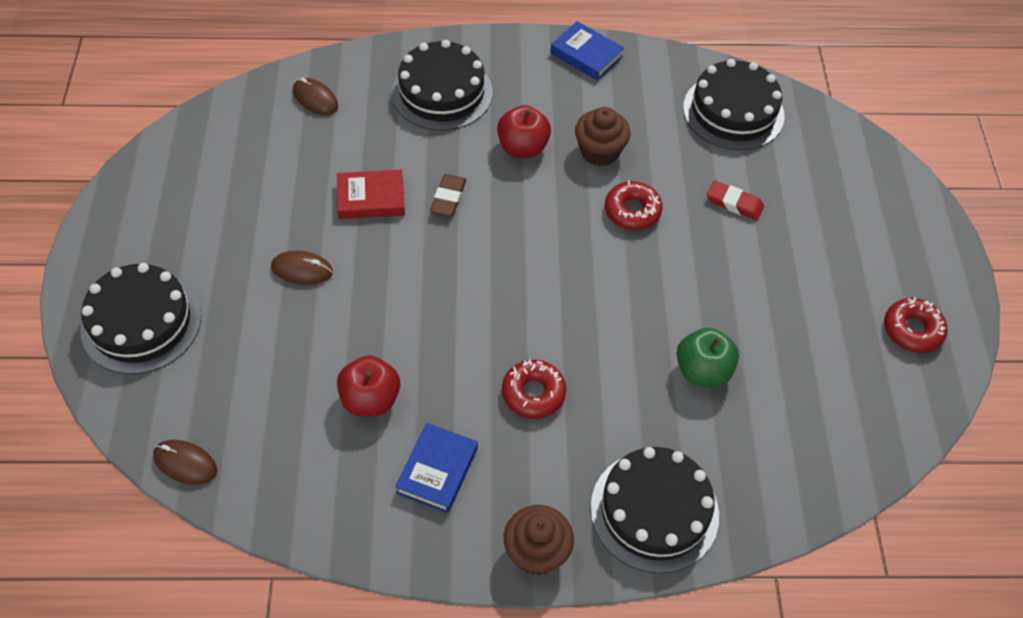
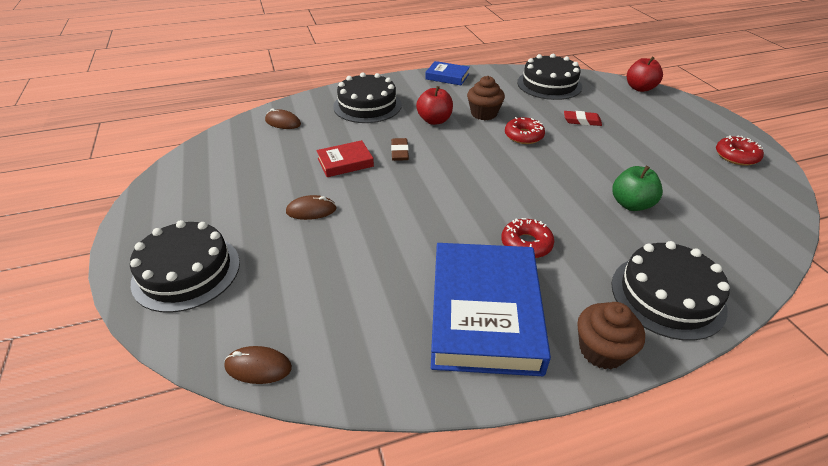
camera: 15 degrees left, 15 degrees down
red apple [337,355,400,417] -> red apple moved to [627,57,663,92]
blue book [395,423,478,513] -> blue book [431,243,551,376], size x2.06

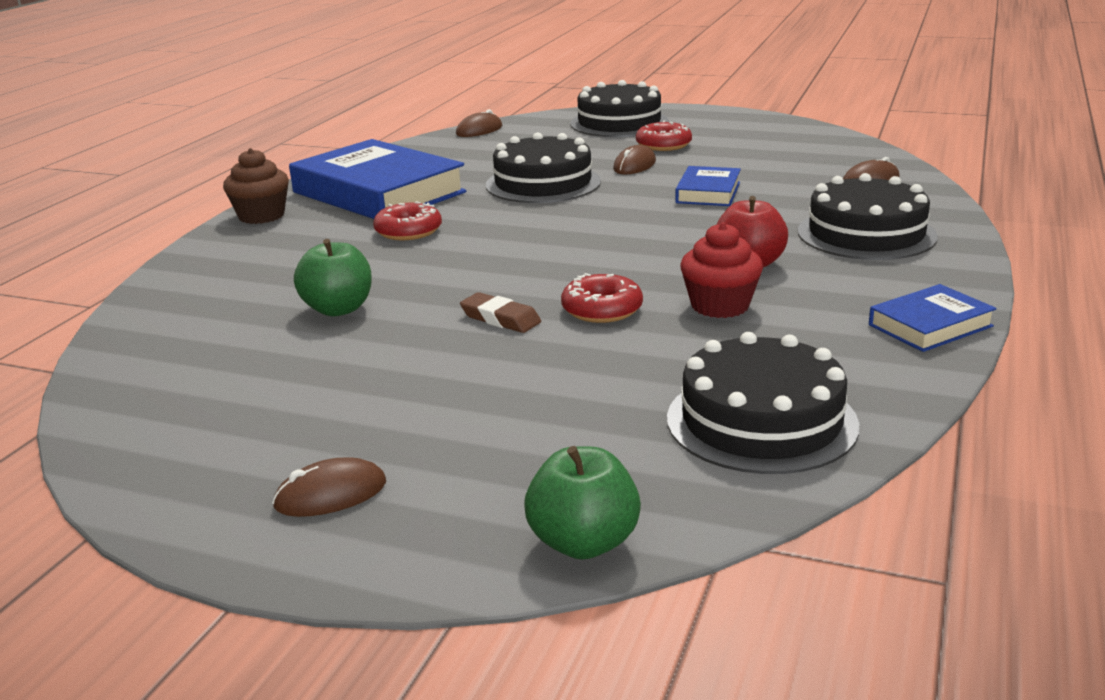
camera: 130 degrees right, 15 degrees down
red book [316,140,374,177] -> blue book [675,166,741,206]
brown eraser [391,138,409,161] -> brown eraser moved to [460,292,541,333]
brown cupcake [467,76,505,120] -> red cupcake [681,222,763,318]
red eraser [564,111,602,126] -> none
black cake [611,241,730,341] -> black cake moved to [486,132,601,203]
red apple [627,57,663,92] -> green apple [524,446,641,560]
red donut [716,135,764,166] -> red donut moved to [636,121,692,151]
none -> brown mouse [272,458,386,517]

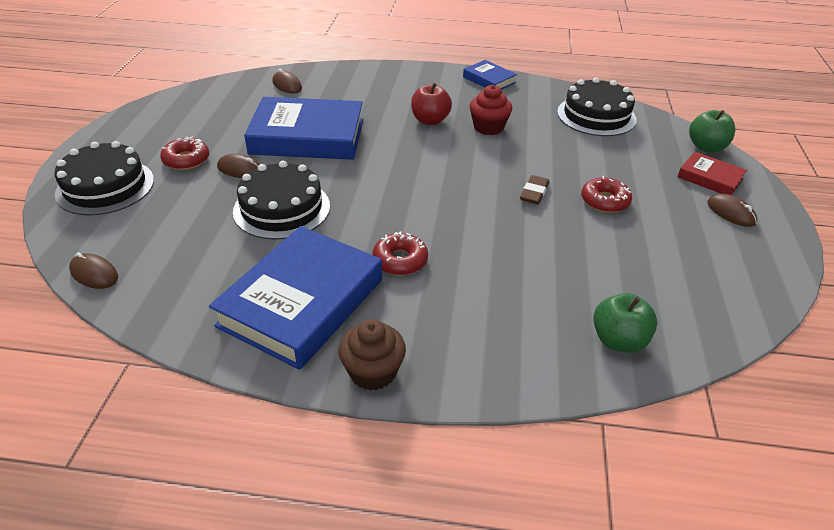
camera: 105 degrees left, 15 degrees up
green apple [294,239,372,316] -> green apple moved to [593,293,658,353]
red donut [561,273,643,323] -> red donut moved to [581,176,632,213]
blue book [675,166,741,206] -> blue book [244,97,363,160], size x2.06
black cake [798,173,938,260] -> none
none -> red book [677,152,747,195]

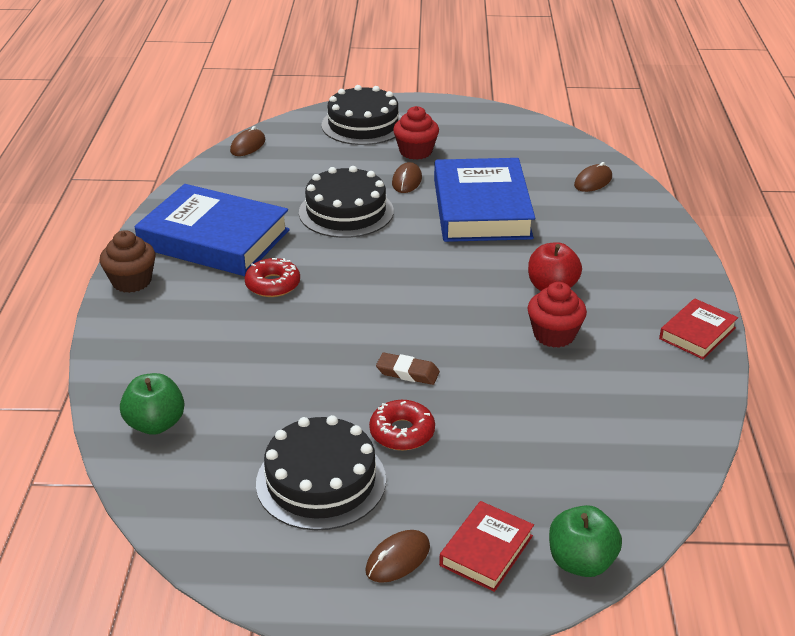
camera: 85 degrees right, 5 degrees down
red donut [160,136,209,170] -> red cupcake [393,106,439,160]
blue book [463,60,517,90] -> red book [659,298,738,359]
black cake [557,77,637,136] -> black cake moved to [256,415,386,531]

